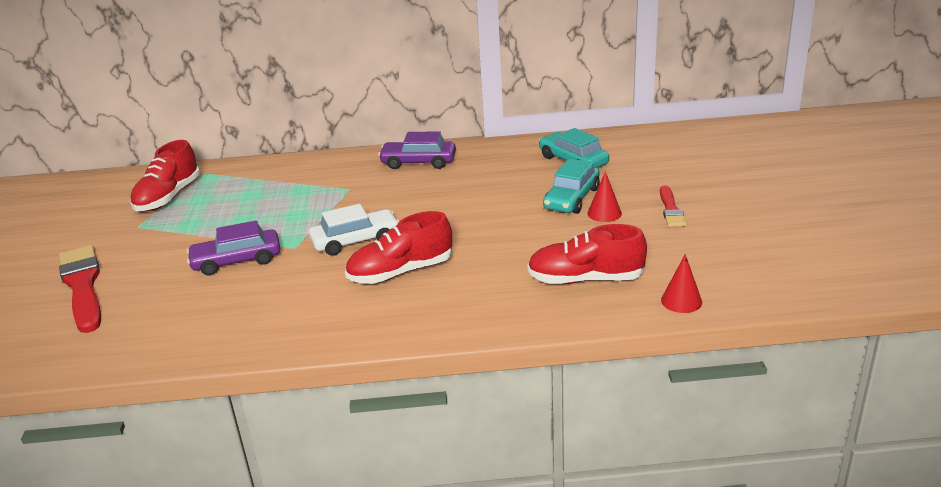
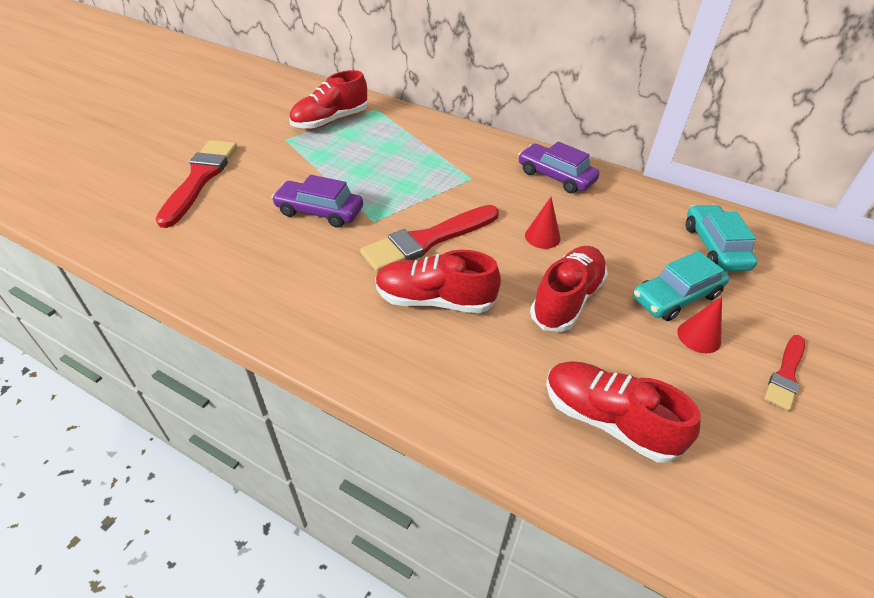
camera: 30 degrees right, 15 degrees up
white car [309,204,399,256] -> red brush [360,205,499,273]
red cone [661,254,702,313] -> red cone moved to [525,197,561,249]
none -> red shoe [530,246,608,332]

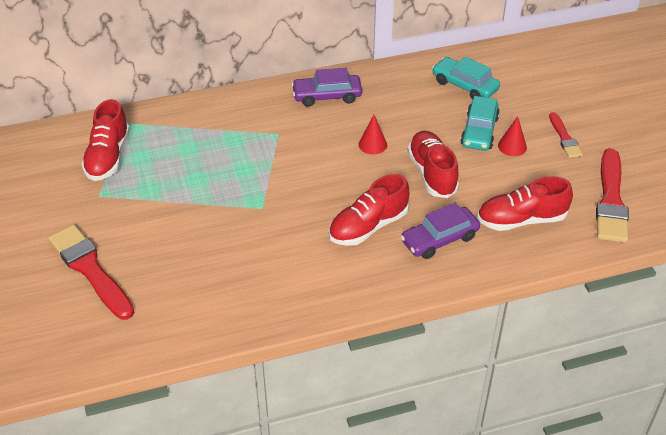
camera: 45 degrees left, 0 degrees up
purple car [271,175,363,228] -> purple car moved to [401,203,480,259]
red brush [360,205,499,273] -> red brush moved to [596,149,629,243]

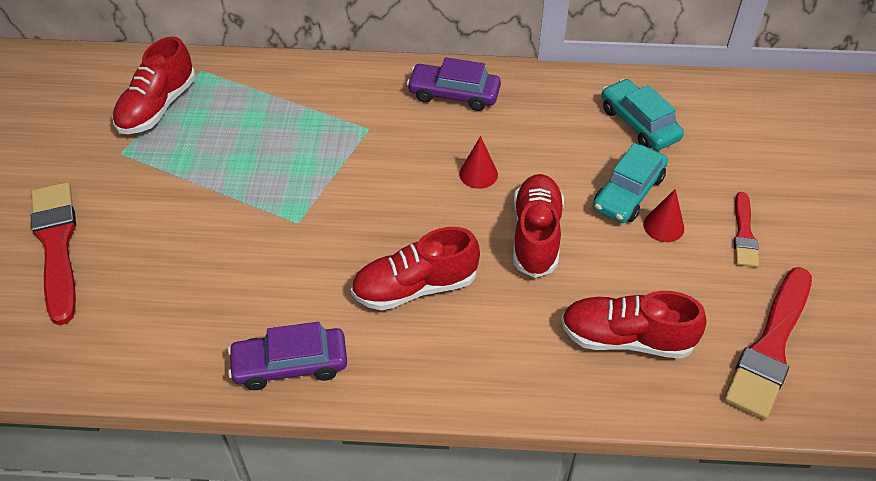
camera: 20 degrees right, 5 degrees up
purple car [401,203,480,259] -> purple car moved to [228,322,347,390]

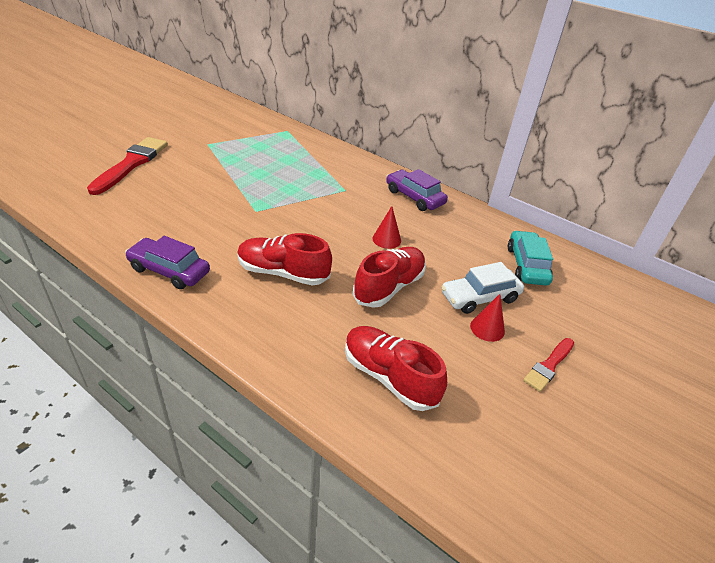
camera: 30 degrees right, 10 degrees down
red shoe [112,36,196,134] -> none
turquoise car [593,143,668,223] -> white car [441,262,524,314]
red brush [724,267,812,420] -> none

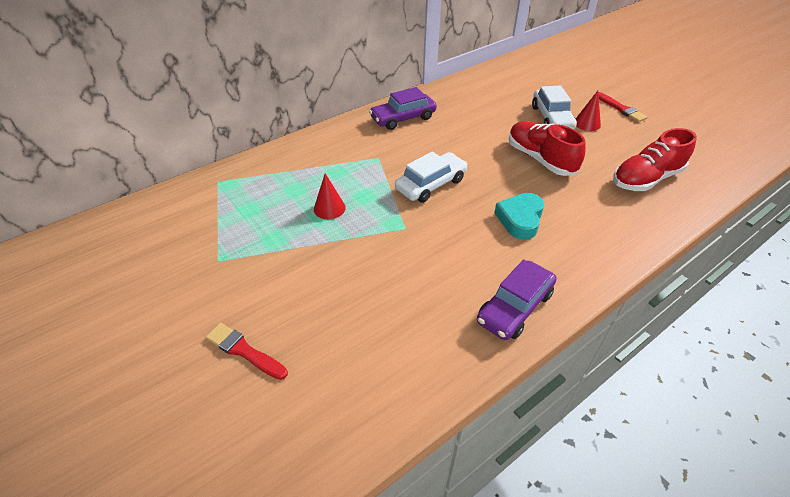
camera: 70 degrees left, 5 degrees up
red brush [87,137,168,195] -> red brush [206,323,288,380], size x0.55
red shoe [237,233,332,286] -> turquoise heart [494,193,544,240]
red cone [373,206,401,249] -> red cone moved to [314,173,346,219]
turquoise car [508,230,553,286] -> none
none -> white car [395,152,468,203]

